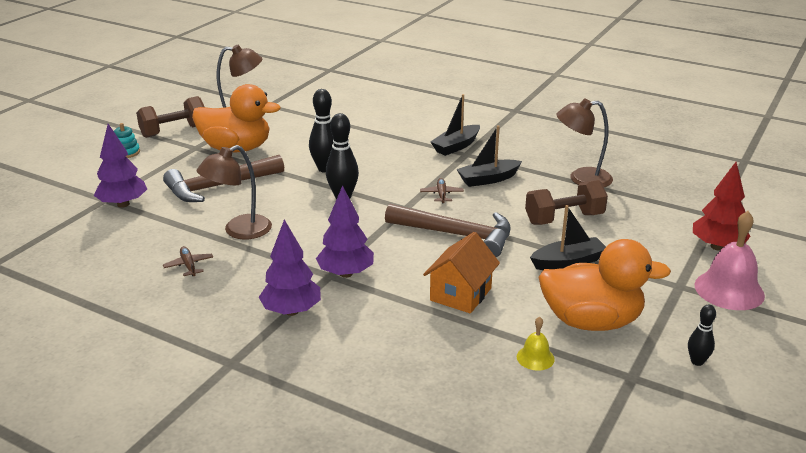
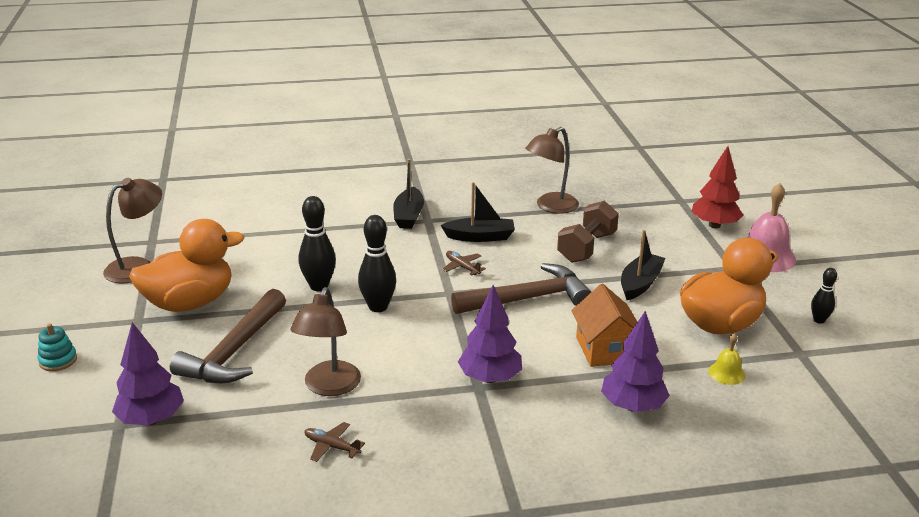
camera: 40 degrees left, 0 degrees up
brown dumbbell [136,96,204,138] -> none
purple tree [259,219,321,316] -> purple tree moved to [601,311,670,412]
black boat [456,125,522,187] -> black boat turned 120 degrees counterclockwise [441,182,515,242]

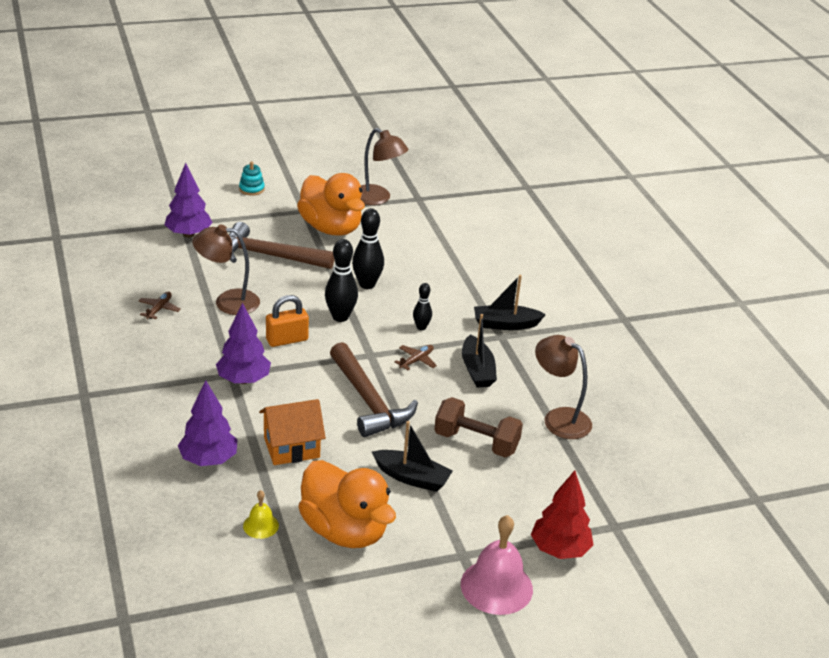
camera: 80 degrees right, 5 degrees up
black bowling pin [811,268,837,324] -> black bowling pin moved to [413,283,432,330]
none -> orange padlock [266,295,309,347]

